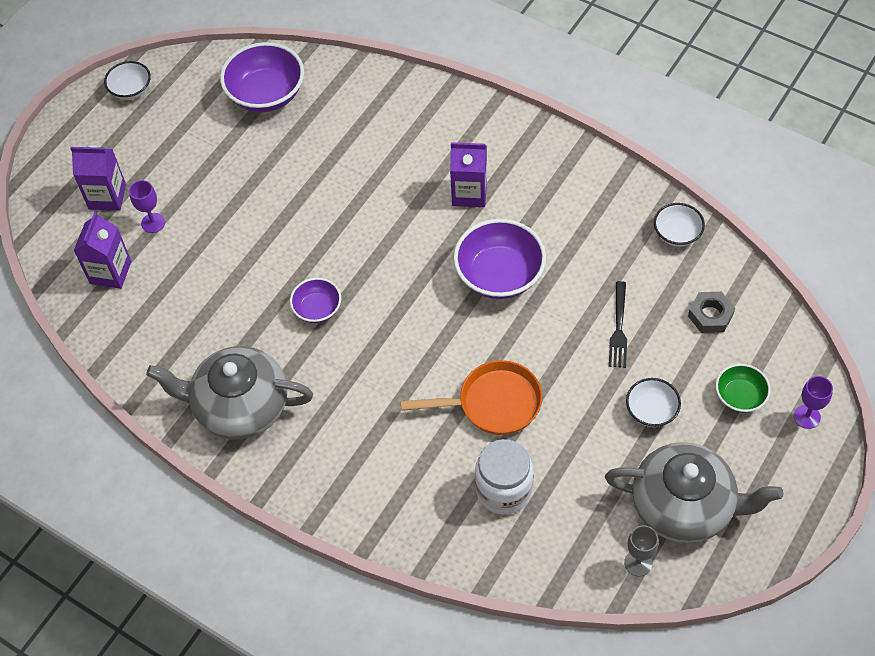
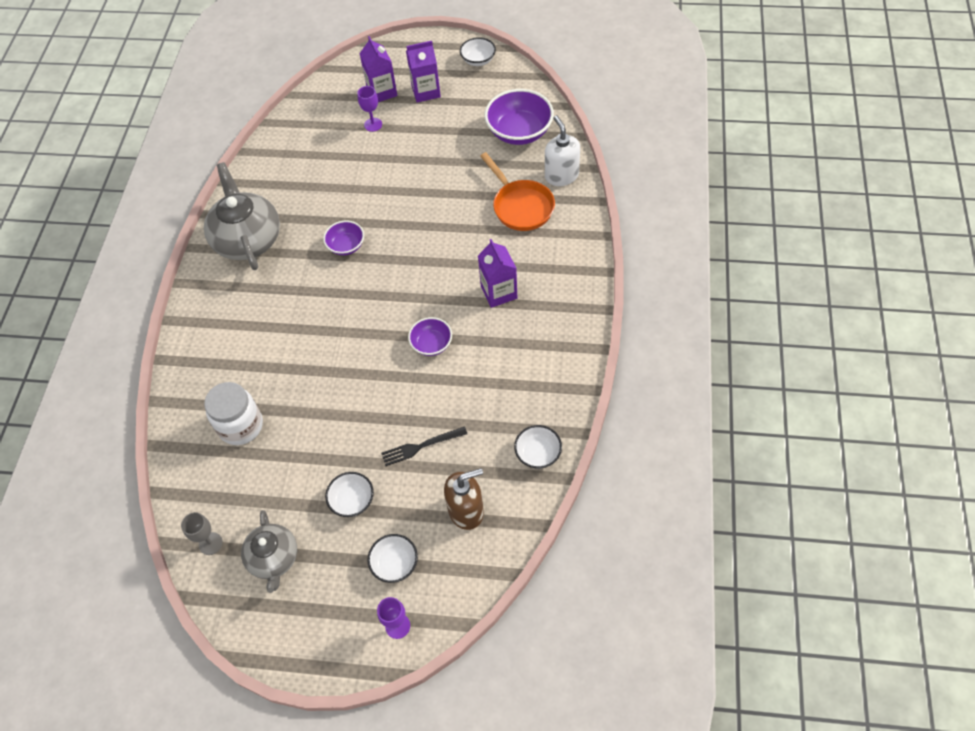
camera: 65 degrees right, 0 degrees up
purple carton [74,212,131,289] -> purple carton moved to [406,41,441,103]
orange pan [401,360,542,435] -> orange pan moved to [480,152,555,231]
purple bowl [454,219,546,299] -> purple bowl [408,317,452,356], size x0.56
grey teapot [605,442,783,543] -> grey teapot [241,510,297,593], size x0.61
grey nut [688,292,735,333] -> brown soap dispenser [444,468,484,530]
green bowl [716,364,771,413] -> white bowl [367,534,418,583]
none -> white soap dispenser [545,115,580,186]

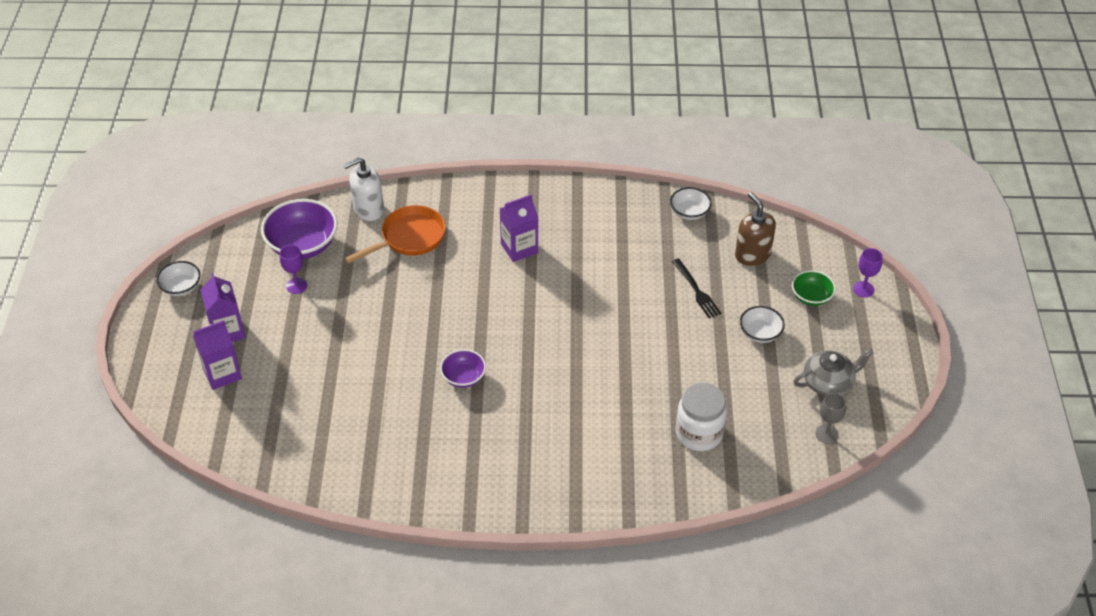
camera: 100 degrees left, 10 degrees down
grey teapot [204,162,280,270] -> none
purple goblet [357,86,382,132] -> purple goblet moved to [280,245,307,294]
white bowl [367,534,418,583] -> green bowl [792,270,836,306]
purple bowl [408,317,452,356] -> none

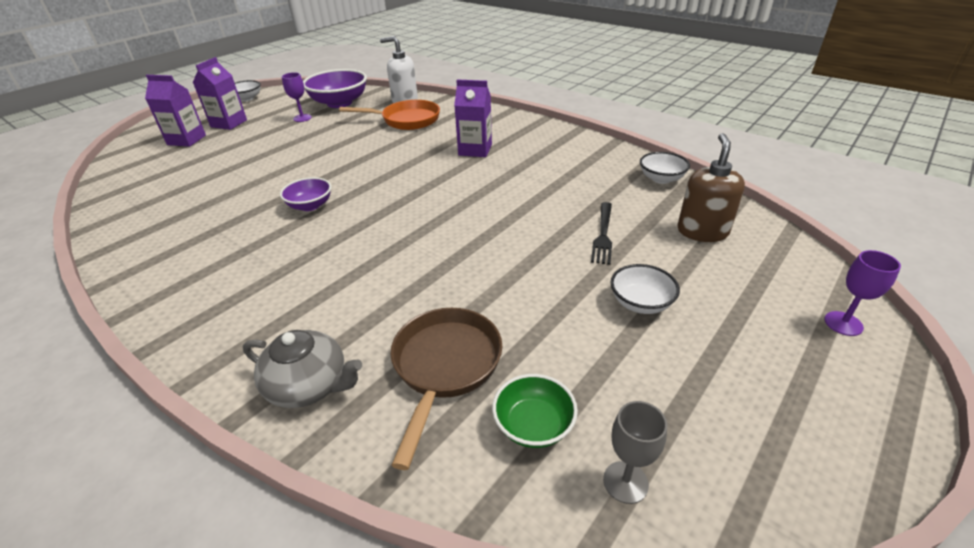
camera: 40 degrees right, 10 degrees down
white jar [676,383,727,451] -> brown pan [390,308,502,470]
green bowl [792,270,836,306] -> green bowl moved to [492,374,578,448]
grey teapot [793,349,873,396] -> grey teapot moved to [243,330,362,408]

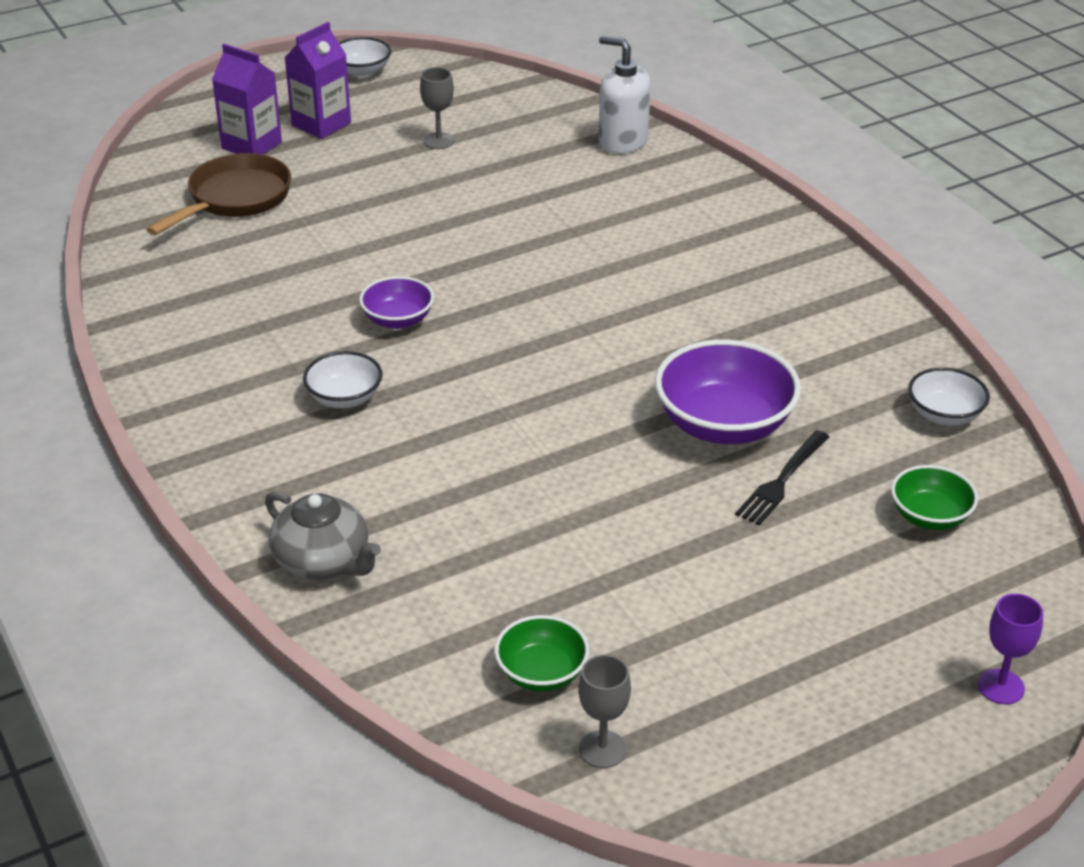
camera: 20 degrees right, 0 degrees up
purple goblet [282,72,312,122] -> grey goblet [420,67,455,149]
purple bowl [303,69,367,108] -> purple bowl moved to [655,340,801,444]
orange pan [339,100,440,130] -> none
brown pan [390,308,502,470] -> brown pan moved to [146,153,291,235]
purple carton [454,80,492,157] -> none
white bowl [610,264,680,314] -> white bowl moved to [303,351,383,408]
brown soap dispenser [678,133,745,242] -> green bowl [891,465,978,530]

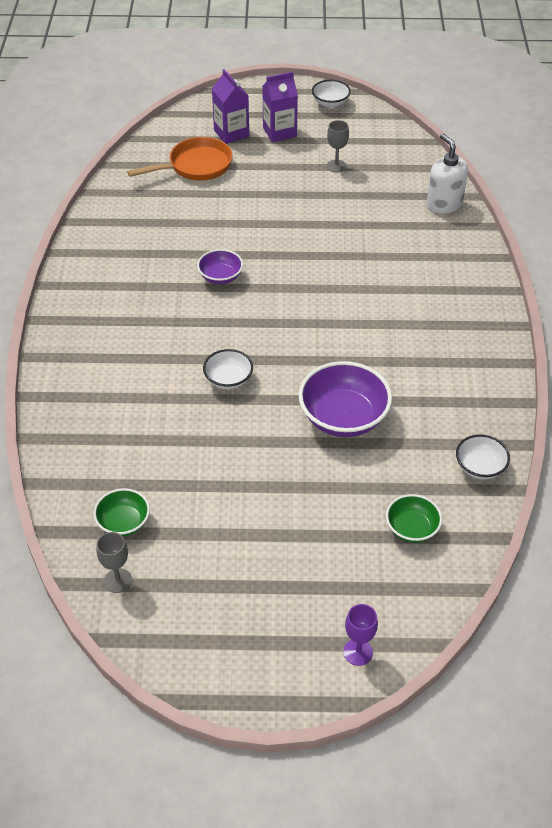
camera: 30 degrees right, 10 degrees up
brown pan [146,153,291,235] -> orange pan [127,137,232,181]
grey teapot [265,491,381,580] -> none
white bowl [303,351,383,408] -> white bowl moved to [203,349,253,390]
black fork [735,430,829,525] -> none

